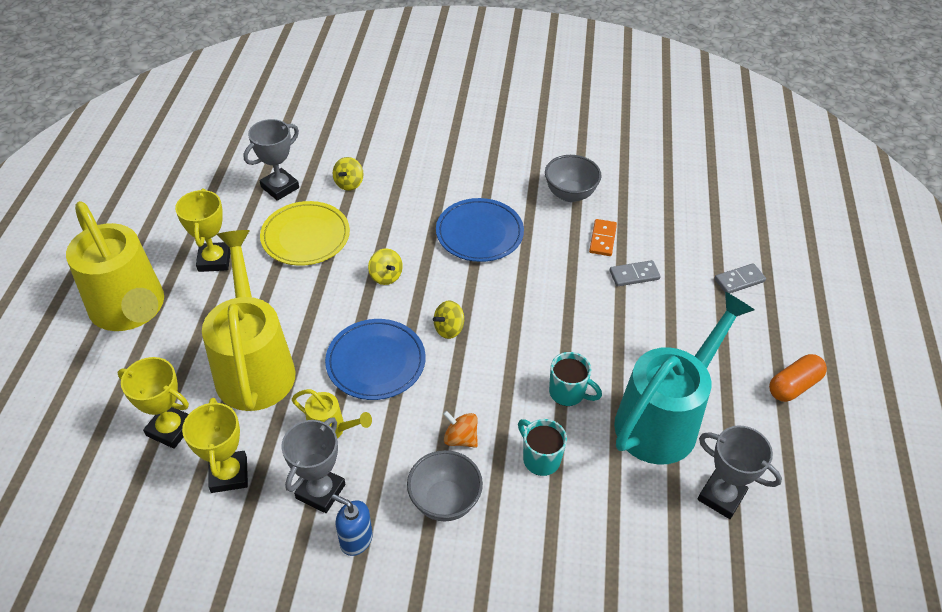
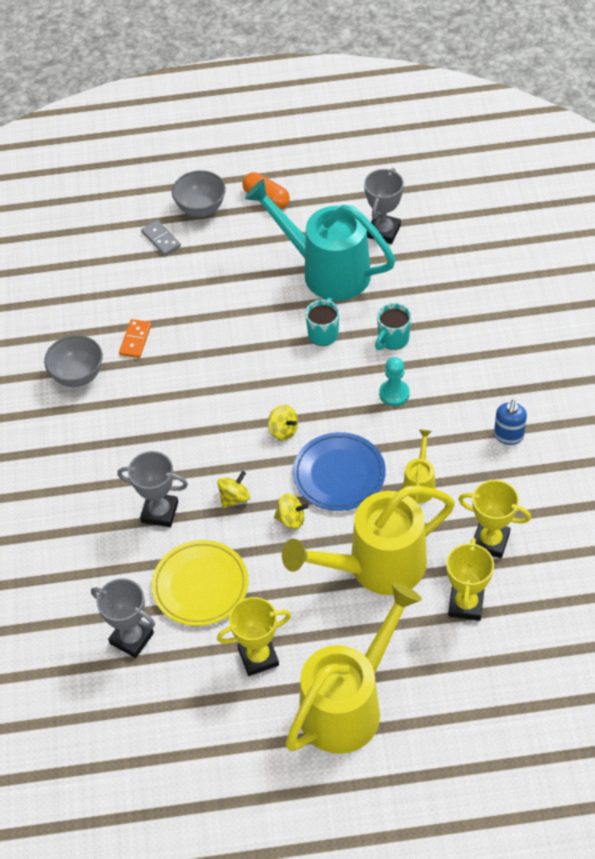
camera: 100 degrees left, 5 degrees up
yellow trophy [182,398,248,493] -> yellow trophy turned 45 degrees clockwise [458,480,531,558]
grey trophy [281,417,345,513] -> grey trophy moved to [117,451,188,527]
yellow spinning top [333,157,363,191] -> yellow spinning top moved to [274,493,309,530]
grey bowl [407,450,483,521] -> grey bowl moved to [172,170,226,217]
blue plate [436,198,524,262] -> none
orange spinning top [443,411,478,448] -> turquoise pawn [379,357,410,406]
orange domino [589,219,617,256] -> orange domino turned 75 degrees counterclockwise [119,319,151,358]
grey domino [610,260,661,287] -> none

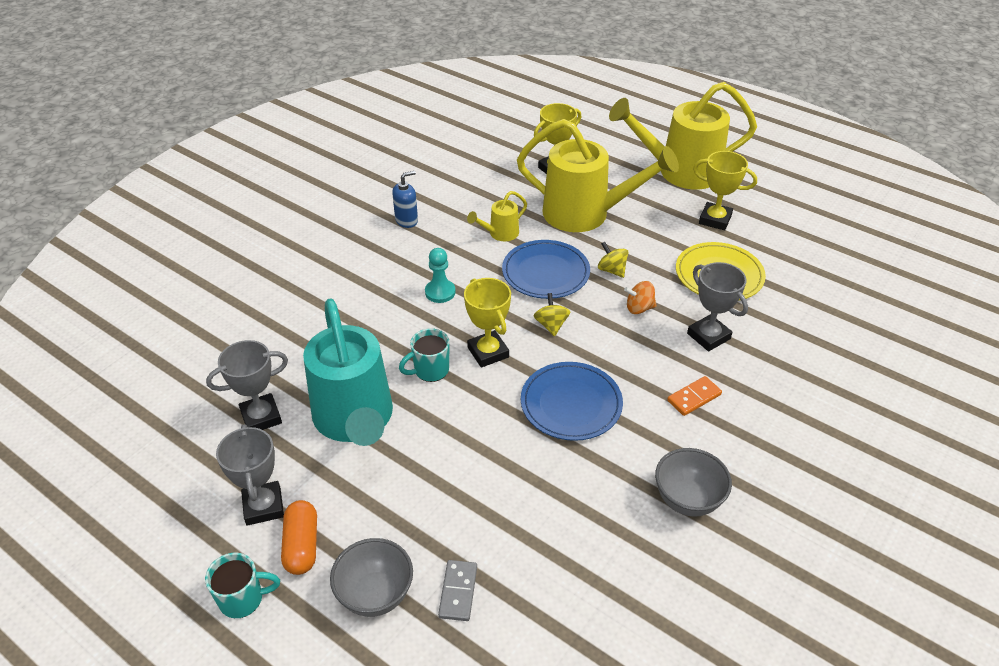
camera: 140 degrees left, 10 degrees down
grey trophy [91,578,155,658] -> grey trophy moved to [216,424,284,526]
orange domino [119,319,151,358] -> orange domino moved to [667,376,722,416]
yellow spinning top [217,471,250,508] -> orange spinning top [624,281,657,314]
turquoise mug [375,303,412,350] -> turquoise mug moved to [205,552,280,618]
yellow trophy [458,480,531,558] -> yellow trophy moved to [464,278,511,368]
none -> blue plate [521,362,623,441]

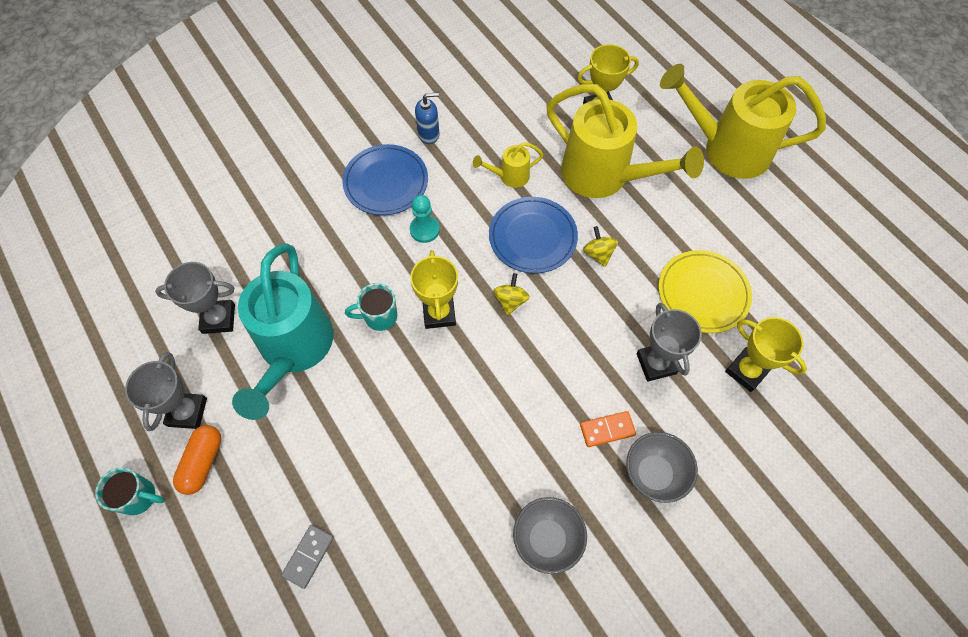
camera: 20 degrees right, 20 degrees up
grey bowl [330,538,413,617] -> grey bowl moved to [626,432,698,503]
blue plate [521,362,623,441] -> blue plate moved to [342,144,428,215]
orange spinning top [624,281,657,314] -> none
yellow trophy [693,151,757,230] -> yellow trophy moved to [725,317,807,392]

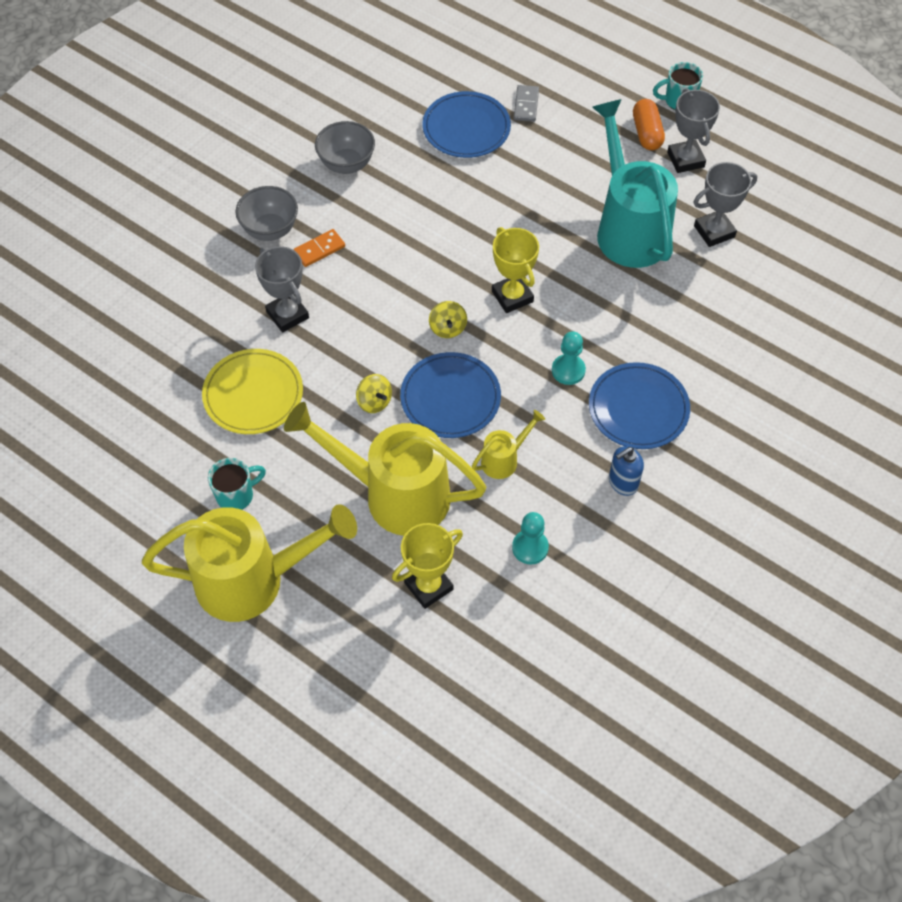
camera: 160 degrees right, 5 degrees down
turquoise mug [345,283,397,331] -> turquoise mug moved to [208,458,266,510]
yellow trophy [725,317,807,392] -> none
none -> blue plate [422,91,511,158]
none -> turquoise pawn [512,512,549,564]

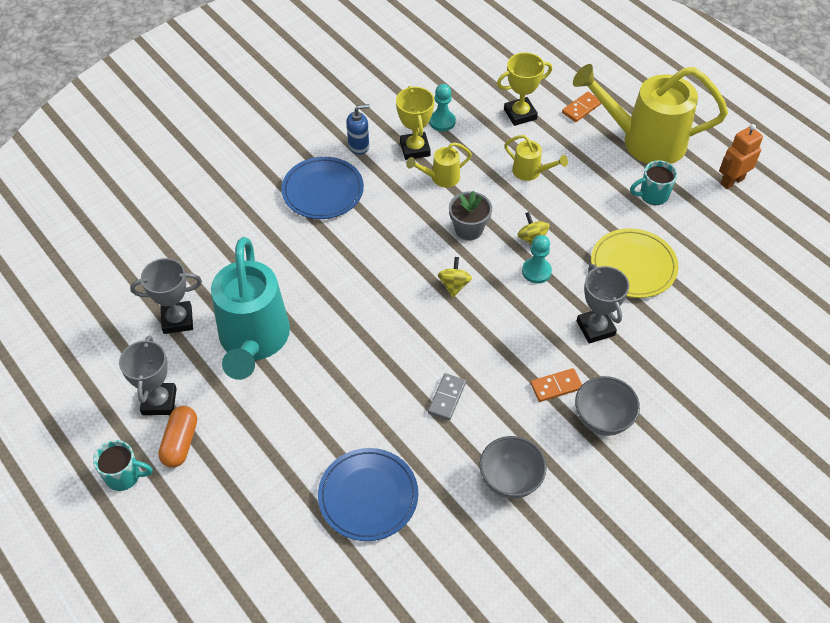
camera: 165 degrees left, 5 degrees down
yellow watering can [284,402,486,536] -> yellow watering can [504,135,568,181], size x0.44
blue plate [400,352,501,438] -> grey flower pot [449,191,492,240]
yellow trophy [492,227,539,313] -> yellow trophy moved to [396,86,434,160]
grey domino [514,85,539,122] -> grey domino moved to [428,373,466,420]
turquoise pawn [552,331,586,385] -> turquoise pawn moved to [522,235,552,284]
none -> orange domino [562,92,601,122]
none -> orange robot [719,124,763,189]

